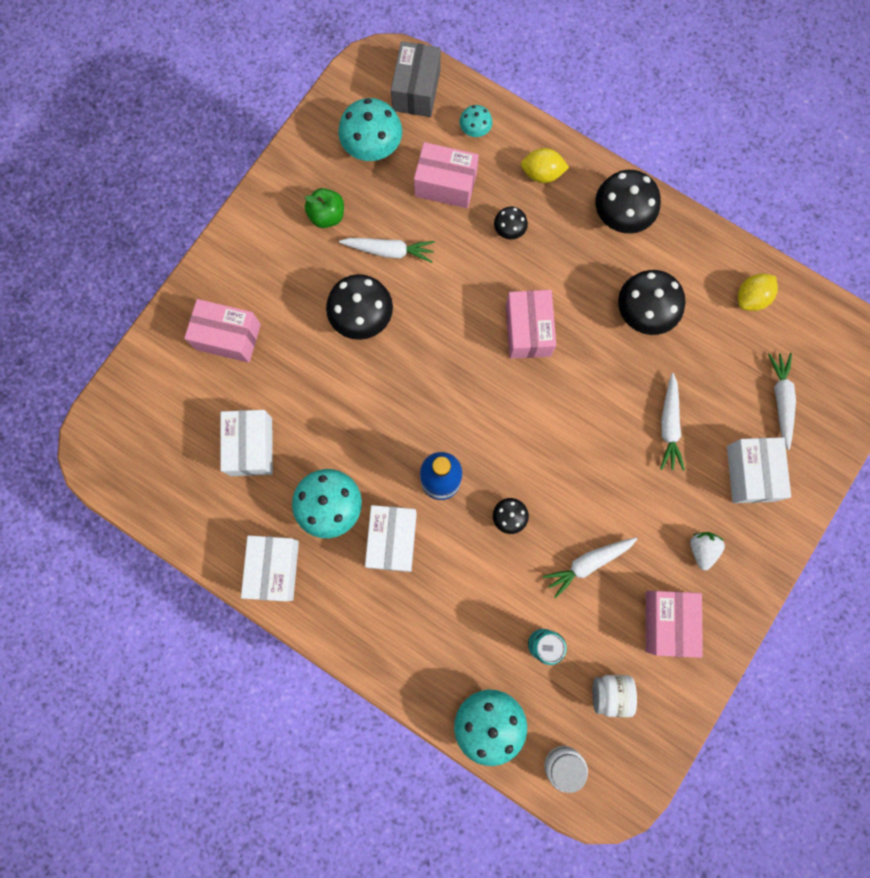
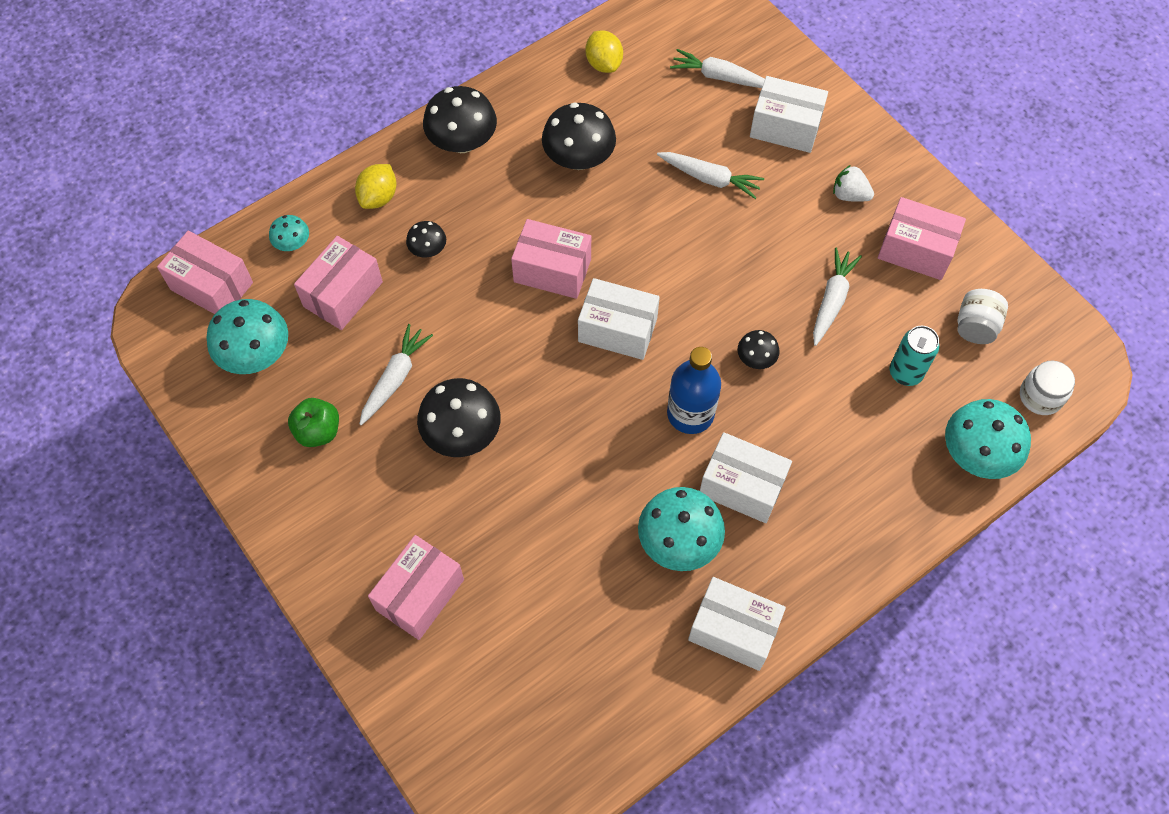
camera: 70 degrees left, 15 degrees down
white box [220,410,273,476] -> white box moved to [578,278,660,360]
grey box [391,41,441,117] -> pink box [157,231,253,314]
white carrot [543,537,637,598] -> white carrot turned 150 degrees counterclockwise [813,248,862,346]

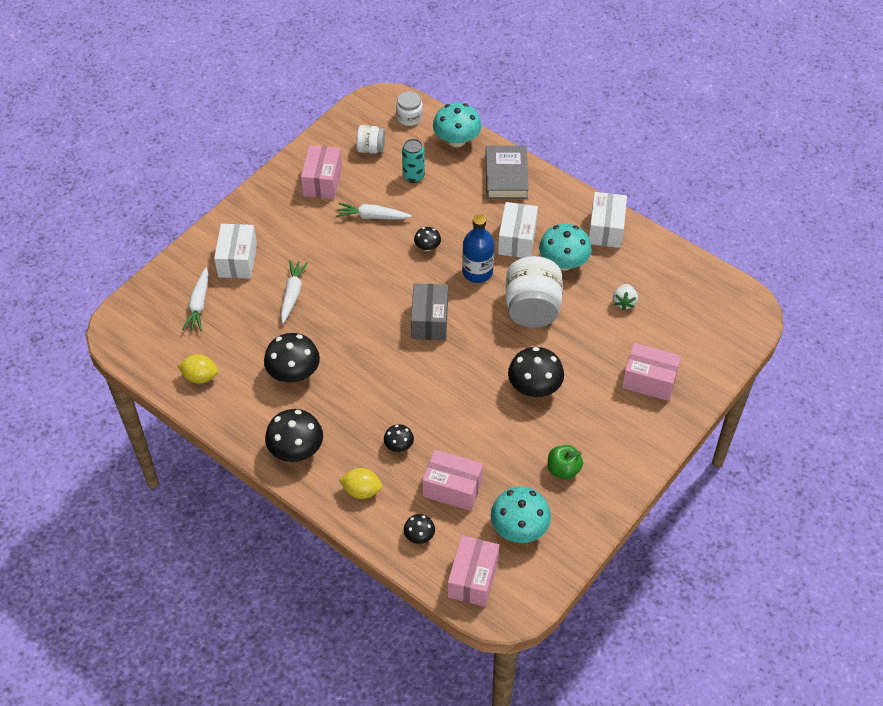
camera: 105 degrees left, 10 degrees down
turquoise mushroom [269,215,309,251] -> black mushroom [404,514,435,544]
white carrot [359,324,433,425] -> none
pink box [511,219,591,299] -> none
white box [578,278,660,360] -> grey box [411,283,448,340]
yellow lemon [586,30,623,73] -> yellow lemon turned 45 degrees clockwise [177,354,218,384]
white strawberry [833,165,874,202] -> white strawberry moved to [613,284,638,310]
none -> grey book [486,145,529,199]
none -> white jar [505,256,562,328]

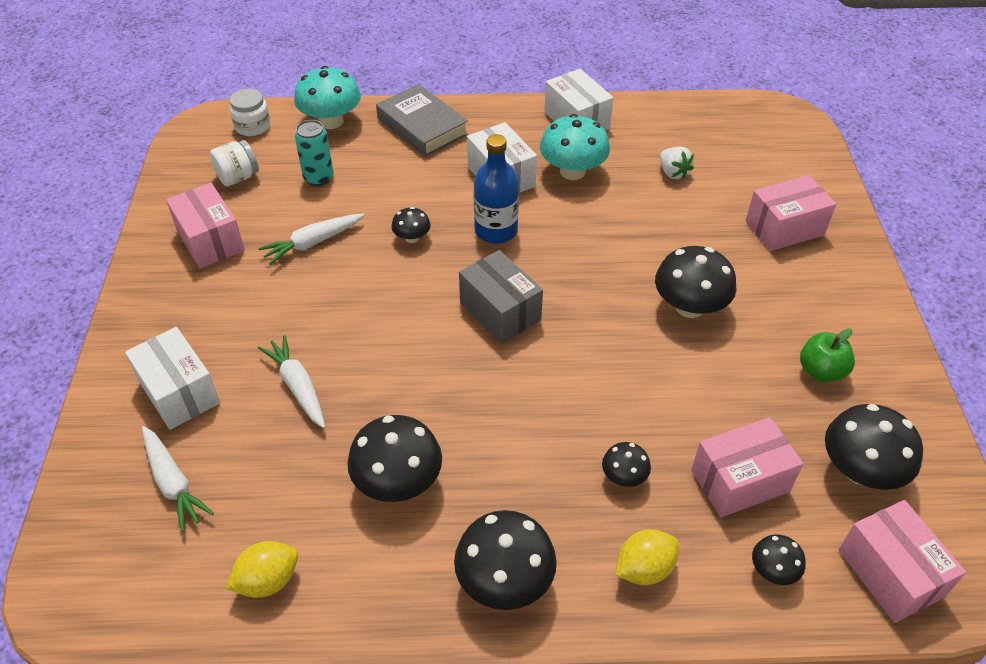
camera: 40 degrees left, 5 degrees down
turquoise mushroom [491,486,551,543] -> black mushroom [825,404,923,490]
white jar [505,256,562,328] -> none

